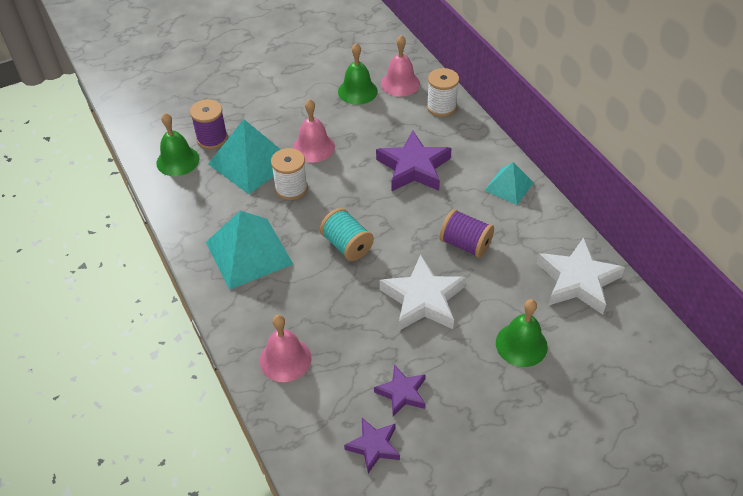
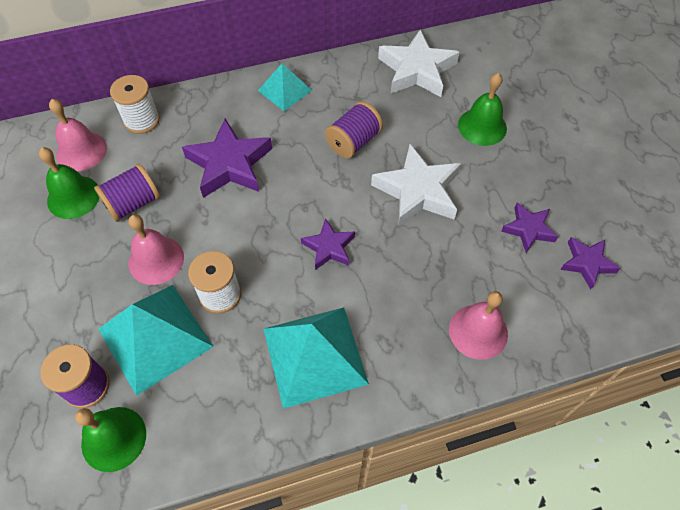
camera: 80 degrees left, 10 degrees up
turquoise spool [320,208,374,261] -> purple star [301,218,355,270]
none -> purple spool [94,164,160,222]

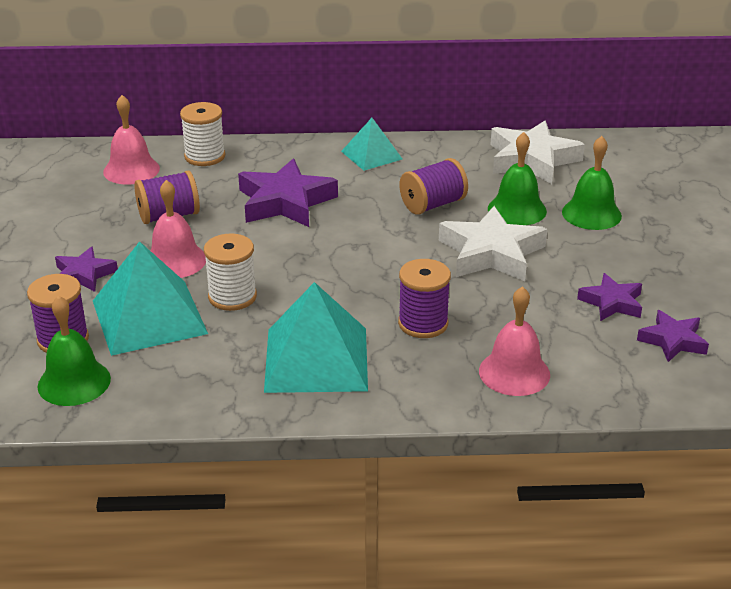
camera: 15 degrees right, 25 degrees down
green bell [39,147,99,219] -> green bell moved to [488,132,547,225]
purple star [301,218,355,270] -> purple star moved to [55,246,118,292]
none -> purple spool [398,259,451,338]

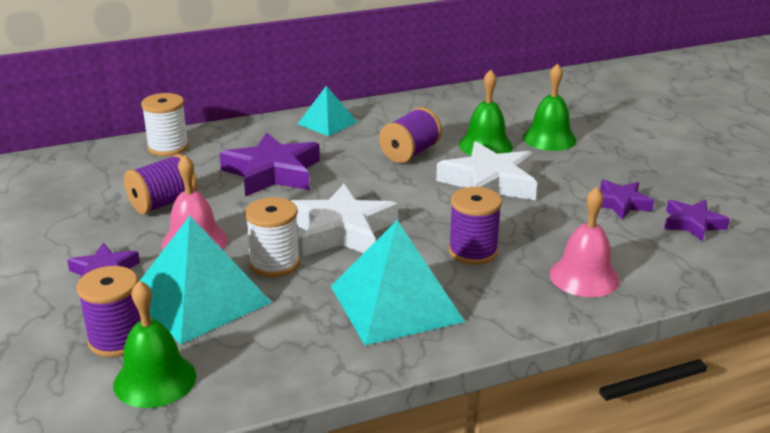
camera: 20 degrees left, 5 degrees down
pink bell [103,95,160,184] -> none
white star [490,121,585,184] -> white star moved to [291,184,398,256]

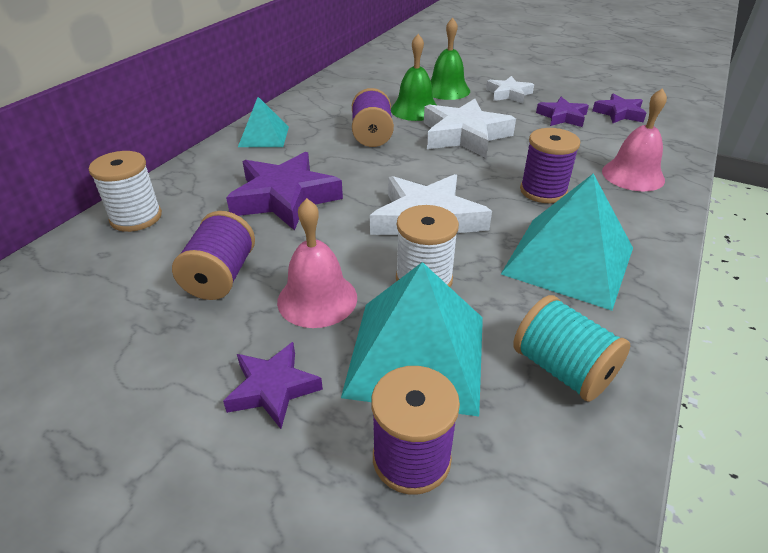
camera: 40 degrees left, 10 degrees up
green bell [113,280,196,408] -> none
none -> white star [486,76,534,104]
none -> turquoise spool [513,295,630,402]

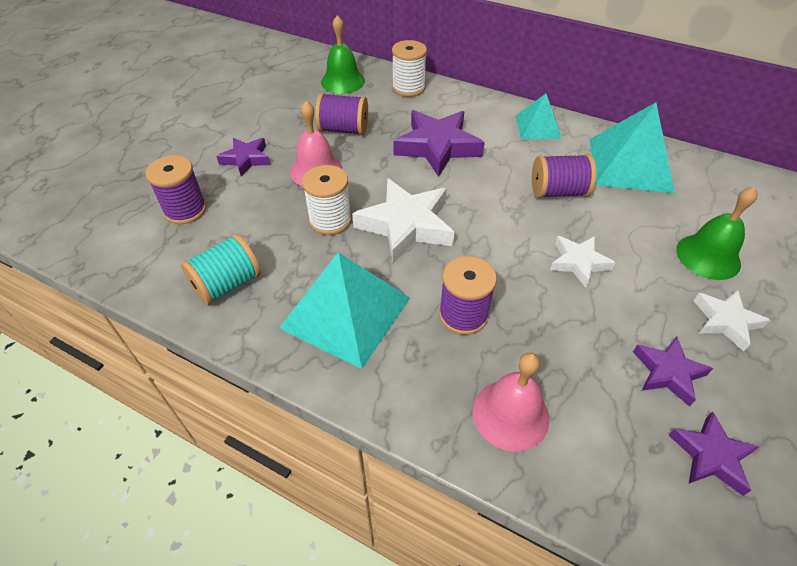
camera: 90 degrees right, 10 degrees up
turquoise pyramid [341,262,483,416] -> turquoise pyramid moved to [590,102,675,193]
green bell [391,34,437,121] -> green bell moved to [321,15,365,94]
white star [424,99,516,158] -> white star [550,236,616,288], size x0.57

